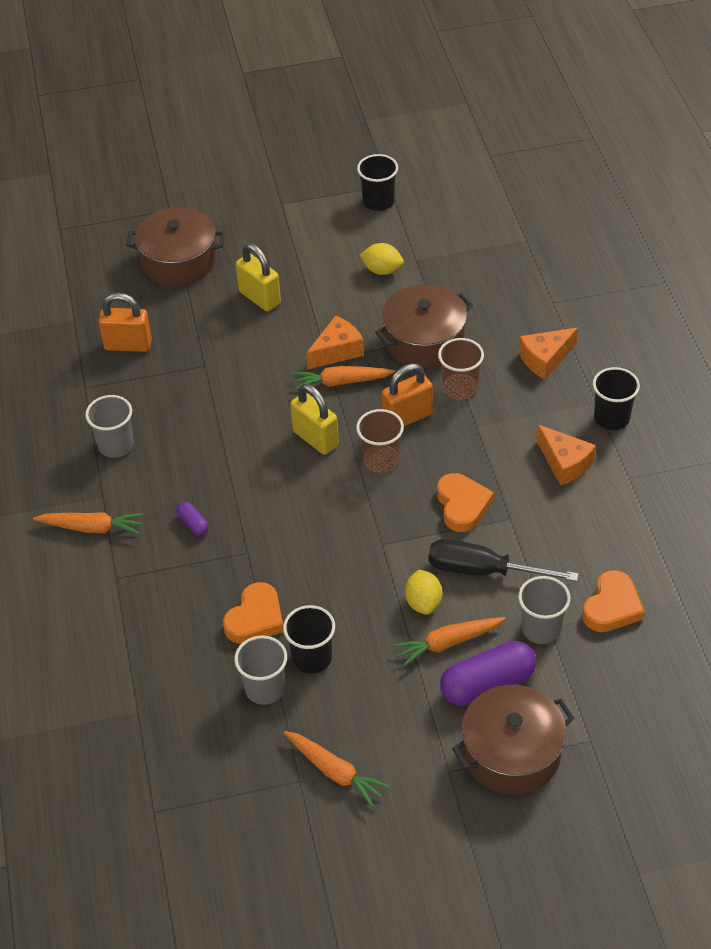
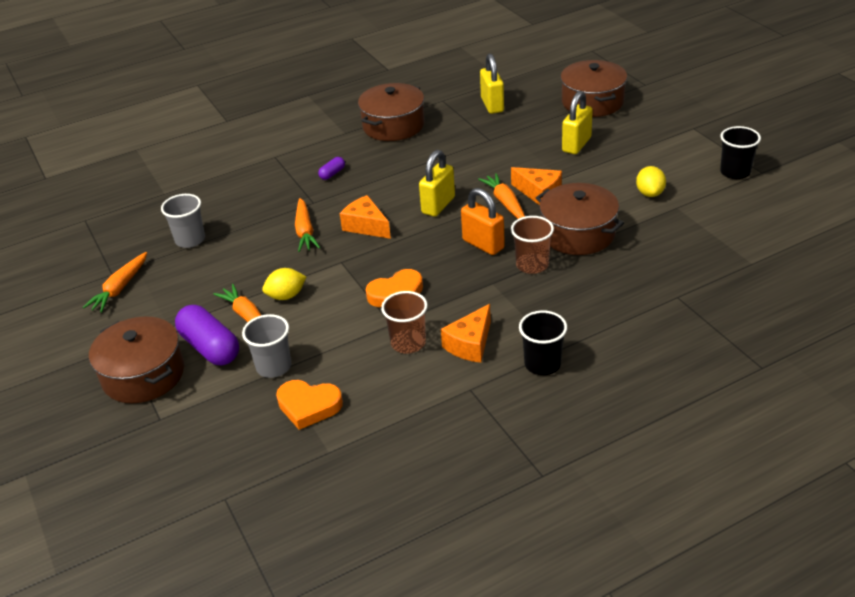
camera: 75 degrees right, 10 degrees down
orange carrot [33,512,143,534] -> orange carrot moved to [295,198,320,252]
grey cup [85,395,134,458] -> brown pot [358,83,425,141]
orange padlock [98,293,152,352] -> yellow padlock [480,53,504,114]
orange heart [223,582,283,644] -> none
black cup [283,605,335,674] -> none
brown cup [356,409,404,473] -> brown cup moved to [381,291,428,354]
black screwdriver [429,539,579,582] -> none
orange cheese [519,328,578,380] -> orange cheese moved to [340,195,391,239]

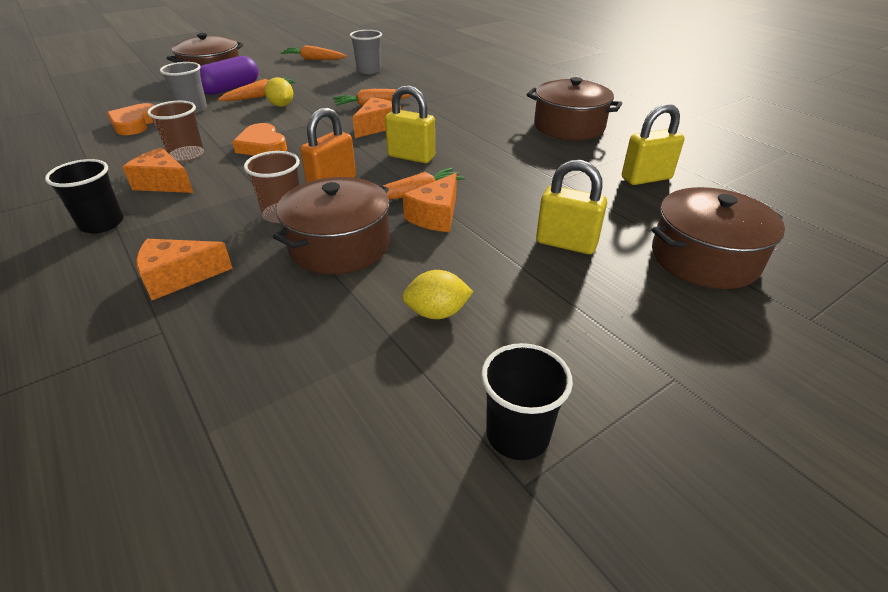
camera: 80 degrees right, 0 degrees up
purple capsule [318,157,345,180] -> none
none -> orange cheese [136,239,233,300]

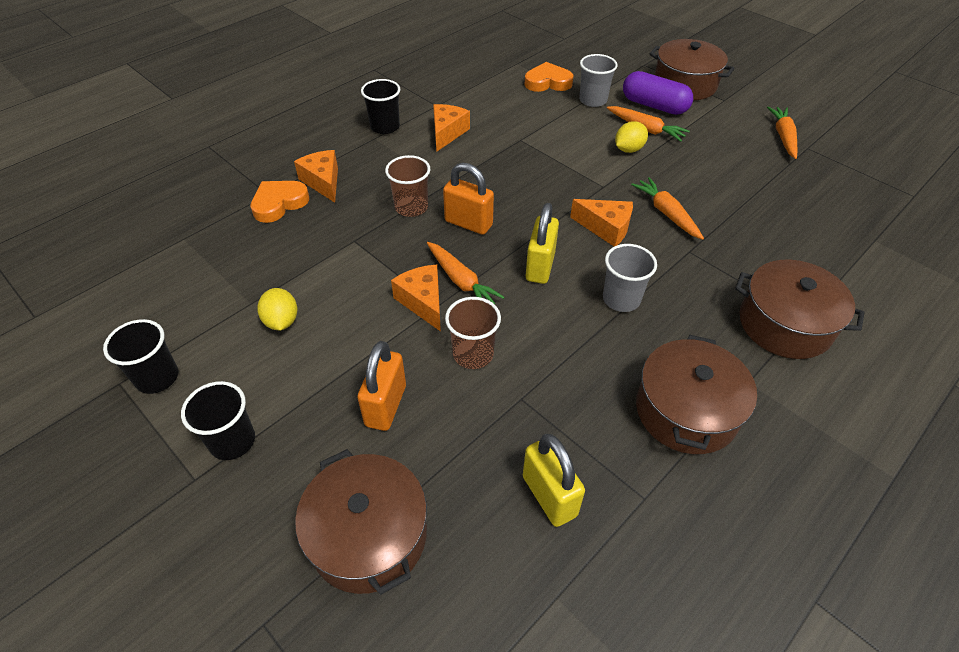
camera: 80 degrees right, 10 degrees up
brown cup [147,101,204,162] -> brown cup moved to [445,297,501,369]
orange heart [232,123,287,155] -> orange heart moved to [250,181,309,223]
brown pot [273,177,390,274] -> brown pot moved to [735,260,864,359]
grey cup [350,30,382,74] -> grey cup moved to [603,244,657,312]
orange cheese [403,173,457,232] -> orange cheese turned 45 degrees clockwise [391,265,441,332]
yellow padlock [536,160,607,254] -> orange padlock [357,341,406,431]
none -> black cup [181,381,255,460]

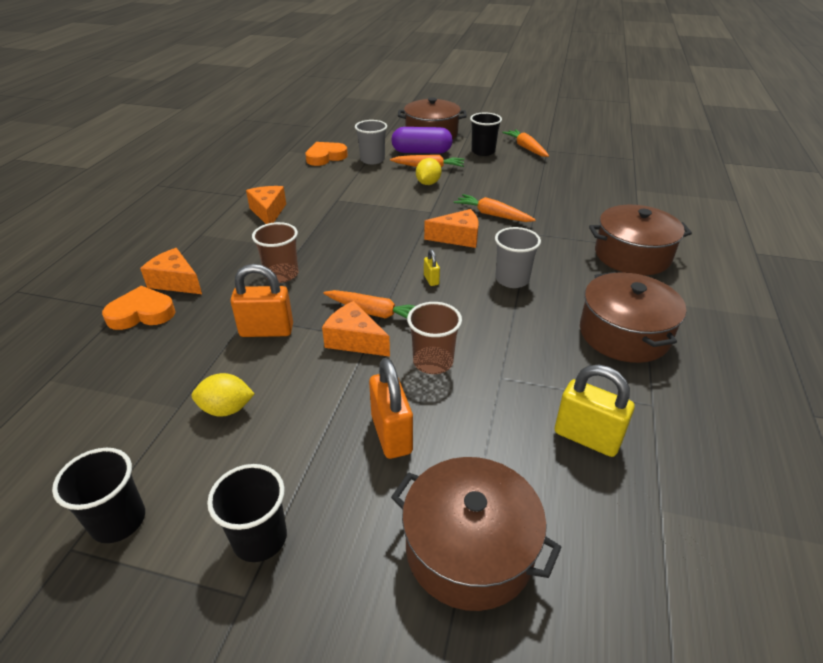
camera: 30 degrees left, 10 degrees down
orange heart [250,181,309,223] -> orange heart turned 60 degrees clockwise [102,286,175,330]
yellow lemon [257,288,298,330] -> yellow lemon turned 45 degrees counterclockwise [192,373,255,417]
black cup [361,79,400,134] -> black cup moved to [470,112,502,156]
orange padlock [443,162,494,235] -> orange padlock moved to [230,264,293,337]
yellow padlock [526,203,559,284] -> yellow padlock [424,249,440,286], size x0.49

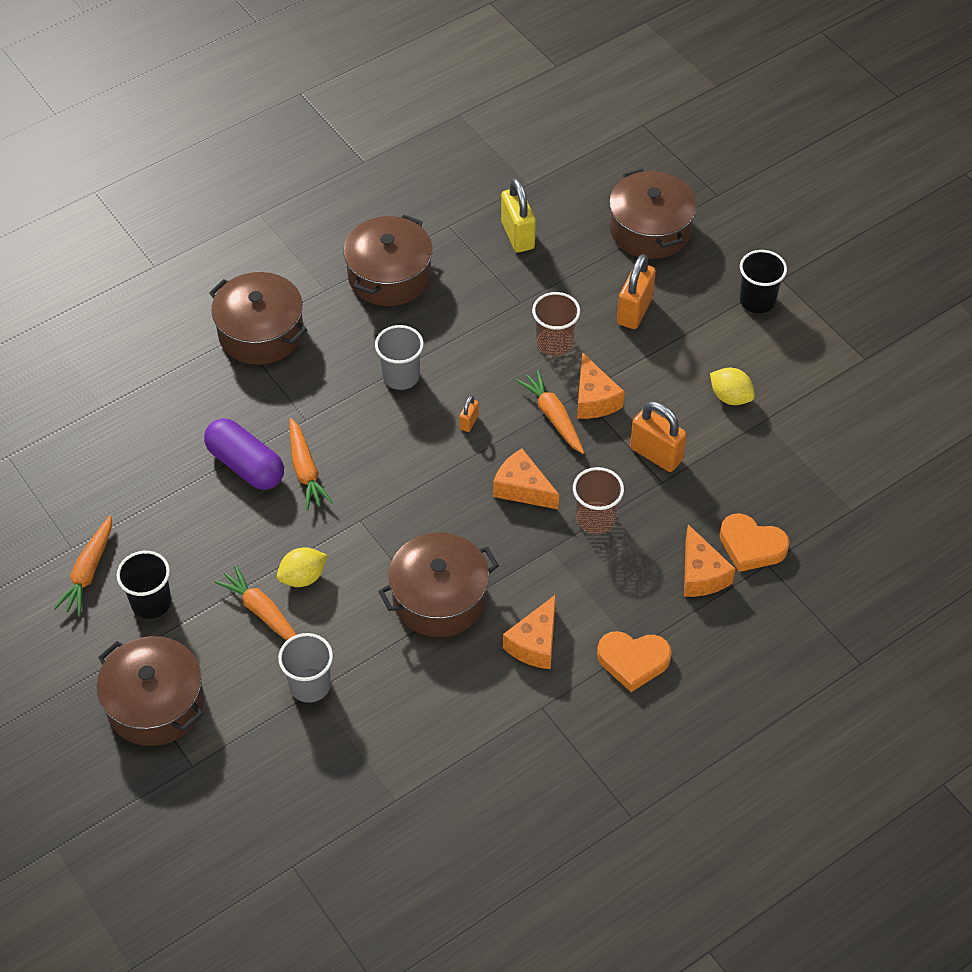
camera: 140 degrees left, 15 degrees up
black cup [52,448,145,543] -> none
orange heart [305,142,348,166] -> orange heart moved to [597,631,672,692]
purple capsule [391,127,453,154] -> purple capsule moved to [204,418,284,490]
orange cheese [424,209,479,248] -> orange cheese moved to [493,449,559,509]
yellow padlock [424,249,440,286] -> orange padlock [459,395,479,432]
none -> brown pot [378,532,499,637]

